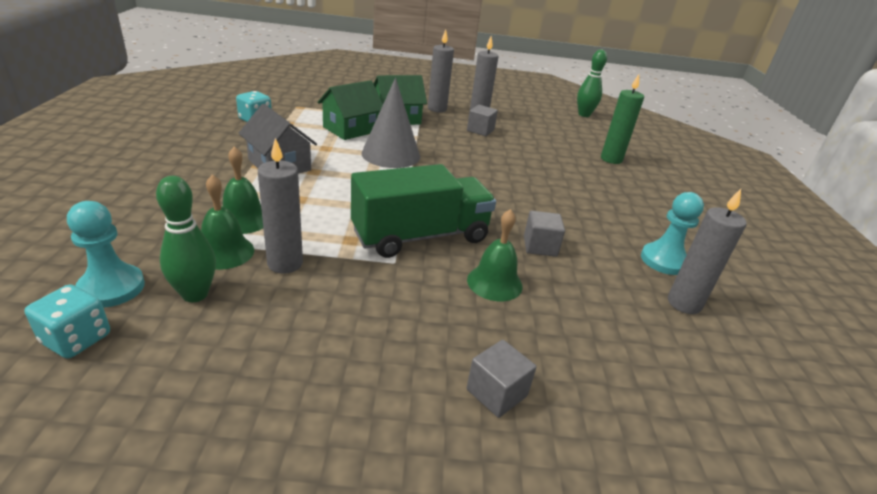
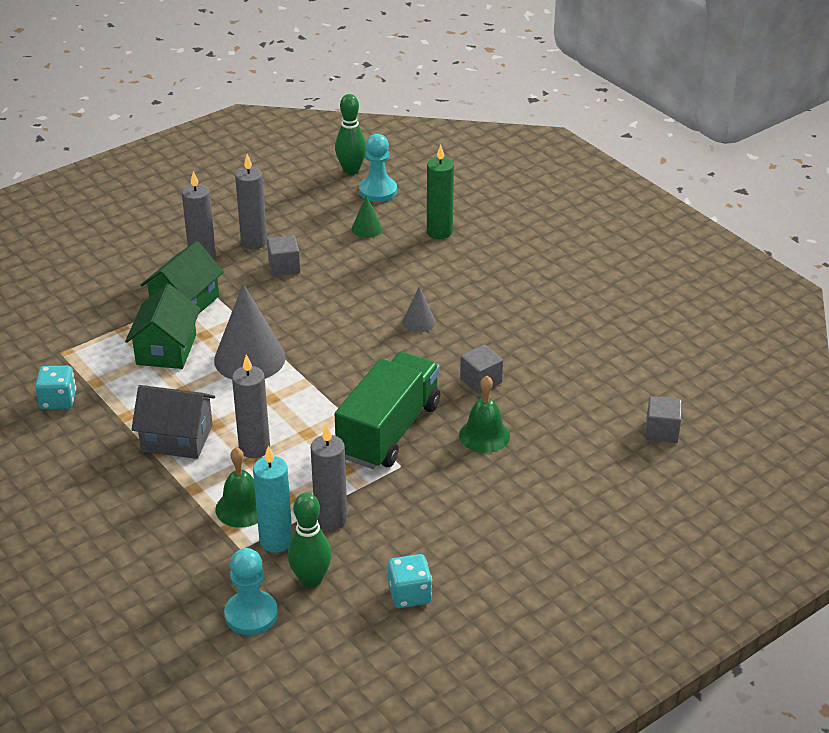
camera: 35 degrees left, 5 degrees up
turquoise dice [25,284,110,359] -> turquoise dice moved to [388,554,432,608]
green bell [201,174,254,270] -> turquoise candle [253,445,292,553]
grey cube [467,340,537,418] -> grey cube moved to [645,396,682,443]
turquoise pawn [641,192,704,275] -> turquoise pawn moved to [359,134,397,202]
grey candle [668,189,747,314] -> grey candle moved to [232,355,270,458]
none -> green cone [352,195,383,238]
none -> grey cone [402,287,436,332]

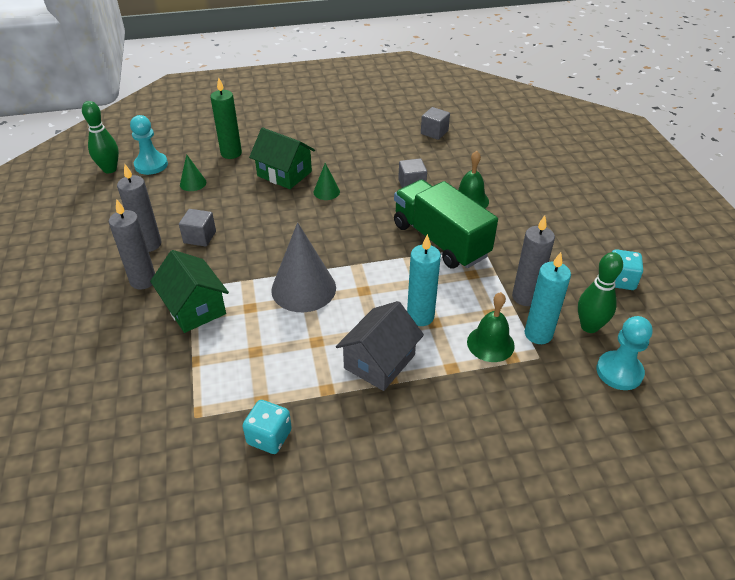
camera: 65 degrees left, 5 degrees up
green house [125,284,200,369] -> green house moved to [249,128,315,189]
grey candle [232,355,270,458] -> turquoise candle [407,234,441,326]
grey cone [402,287,436,332] -> green cone [313,163,340,200]
grey cube [645,396,682,443] -> grey cube moved to [421,107,450,140]

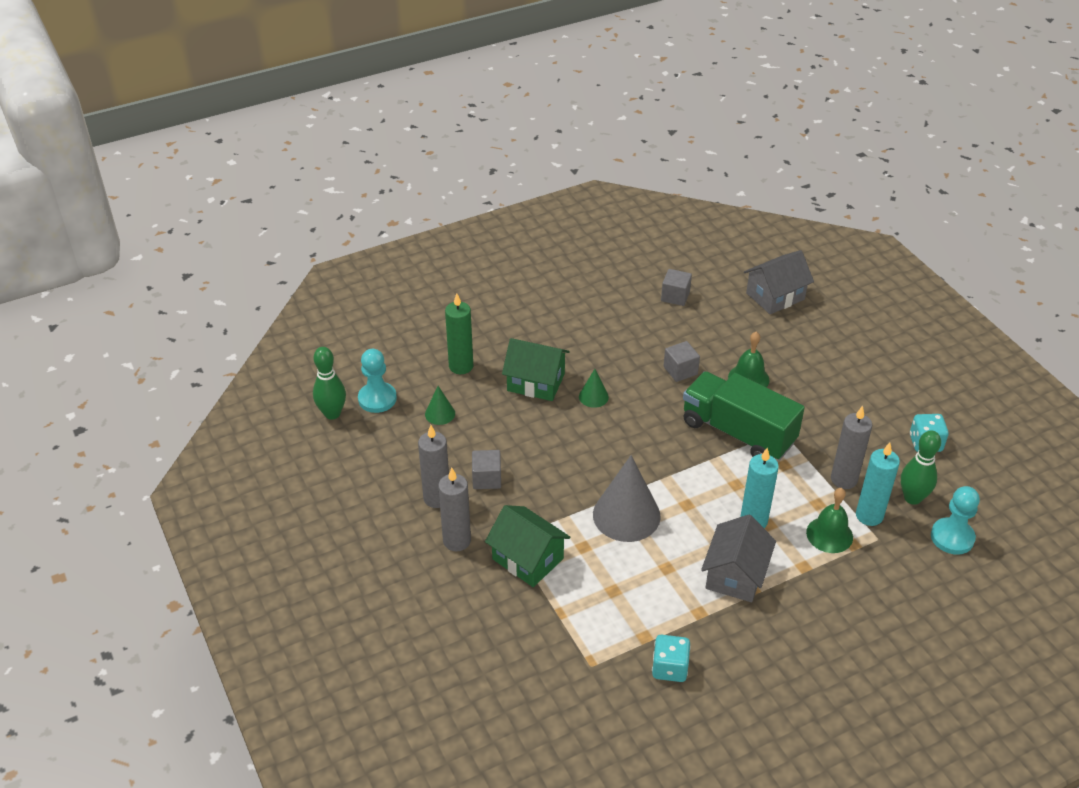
camera: 15 degrees left, 0 degrees up
none -> grey house [744,250,814,314]

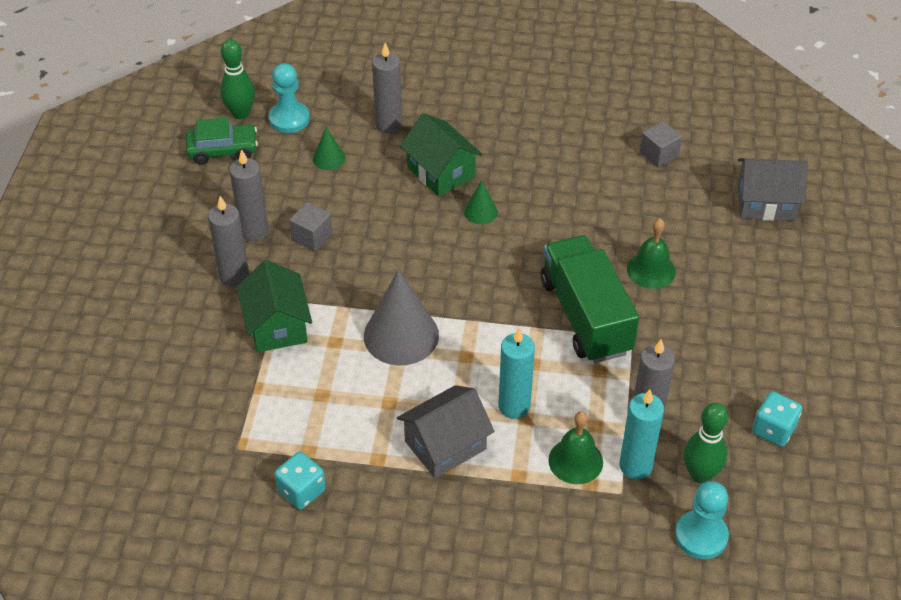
camera: 35 degrees right, 5 degrees up
green candle [445,293,473,374] -> grey candle [372,43,402,133]
grey cube [664,341,700,382] -> none
none -> green car [186,117,258,165]

